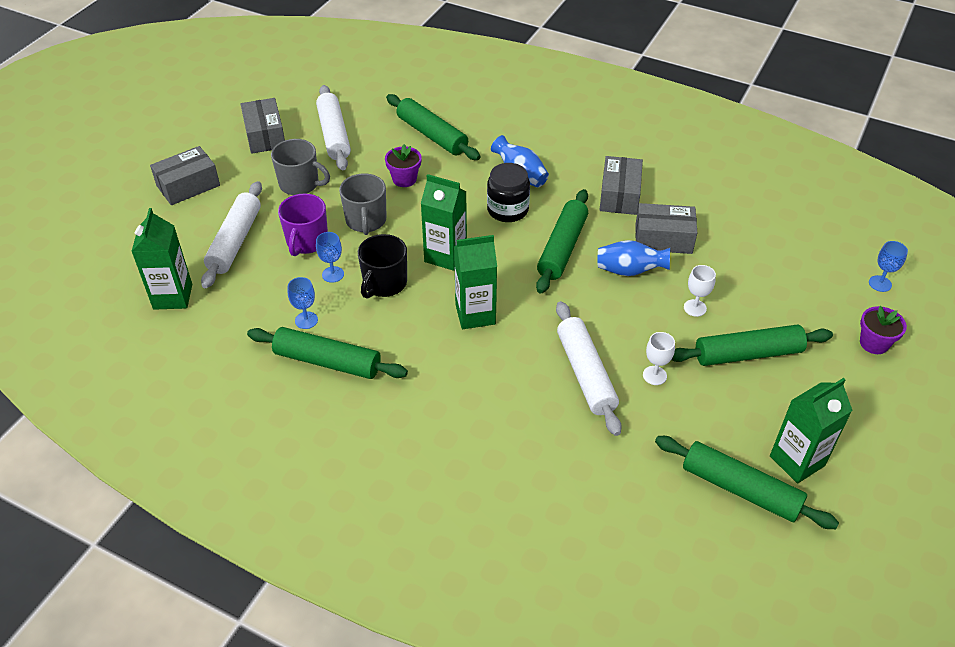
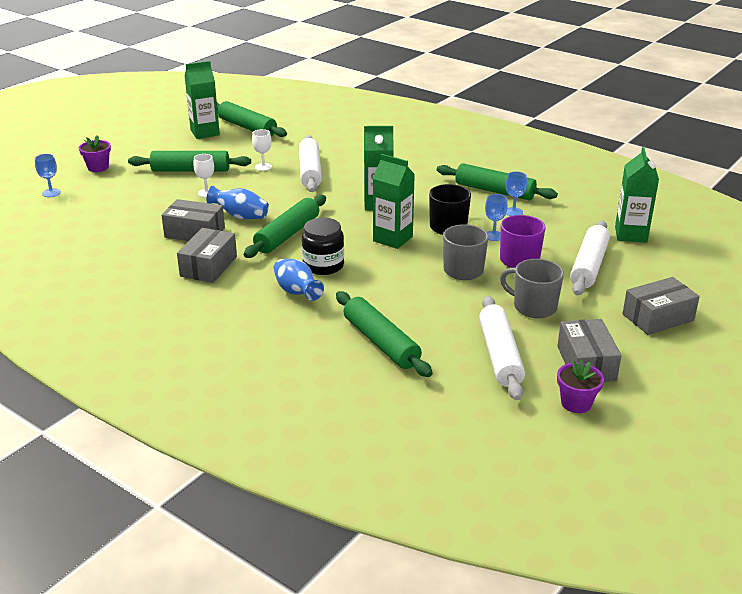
camera: 170 degrees left, 15 degrees down
purple flower pot [385,144,422,187] -> purple flower pot moved to [557,360,604,413]

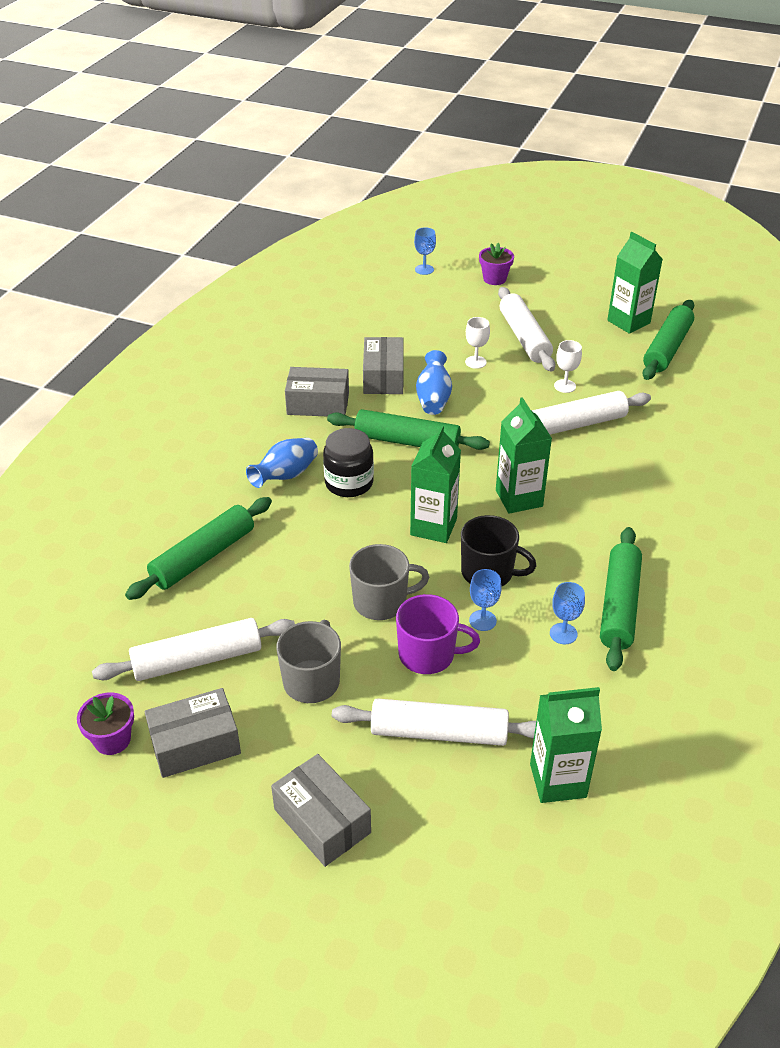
camera: 75 degrees right, 10 degrees up
green rolling pin [128,151,251,172] -> white rolling pin [498,287,555,371]

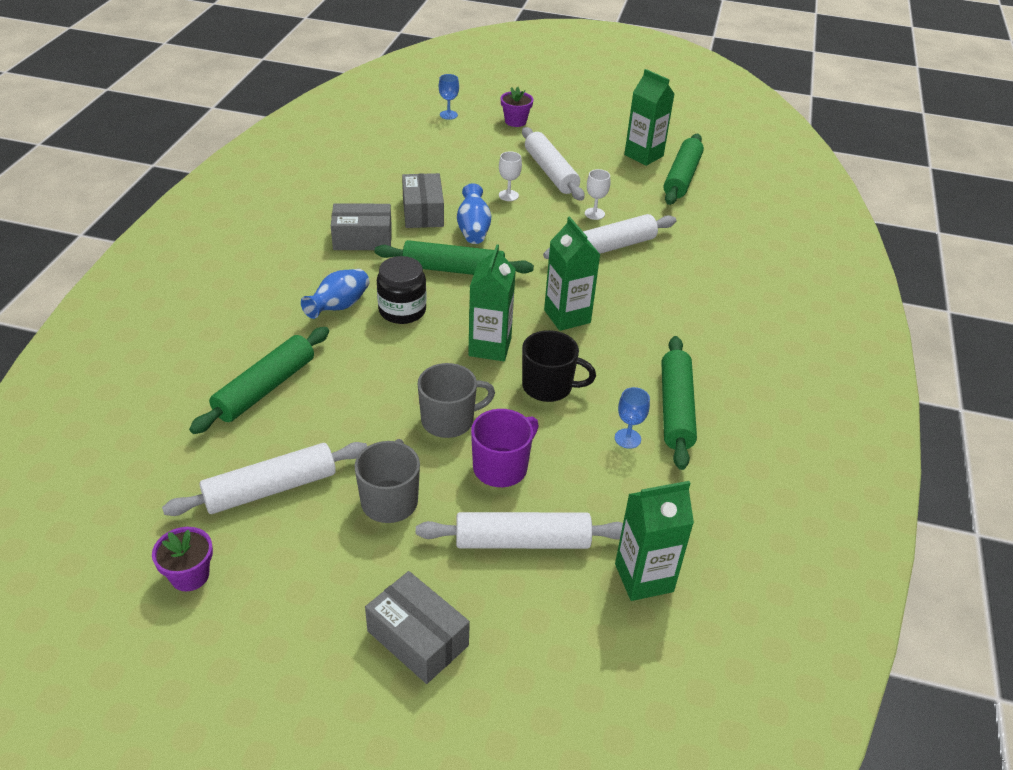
camera: 10 degrees left, 0 degrees up
grey box [145,688,241,778] -> none
purple mug [396,594,480,674] -> purple mug turned 45 degrees counterclockwise [471,409,539,487]
blue goblet [469,569,502,631] -> none

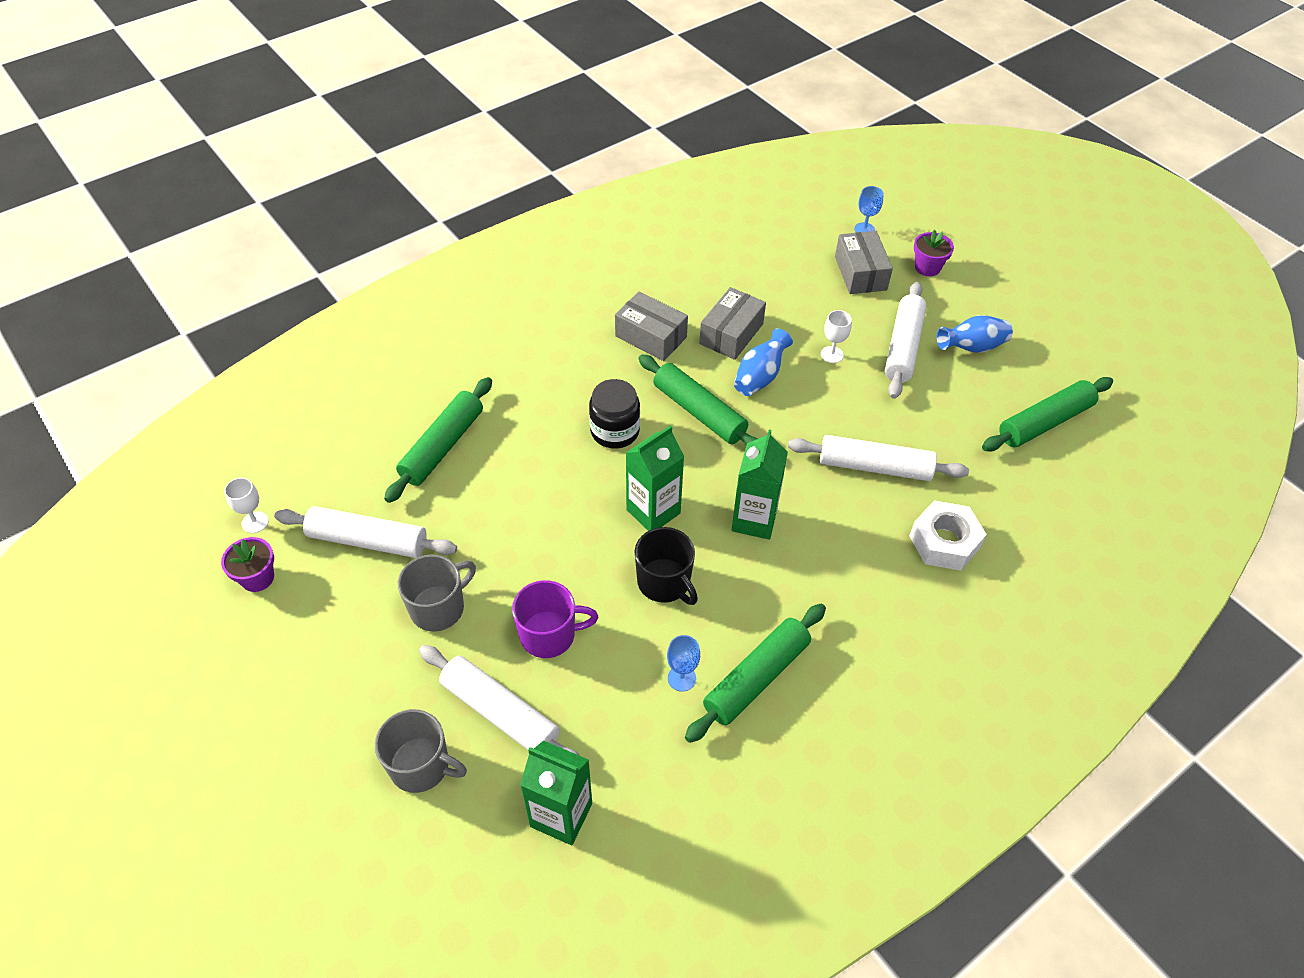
camera: 40 degrees right, 10 degrees up
green rolling pin [189,327,329,434] -> green rolling pin turned 45 degrees counterclockwise [384,377,492,503]
blue vase [301,269,369,319] -> blue vase moved to [937,315,1013,353]
grey box [365,571,470,684] -> grey box moved to [835,231,893,294]
grey mug [417,363,495,438] -> grey mug moved to [375,709,467,793]
white goblet [585,169,610,220] -> white goblet moved to [224,478,269,533]
green carton [624,69,674,166] -> none
none -> white nut [909,500,987,571]

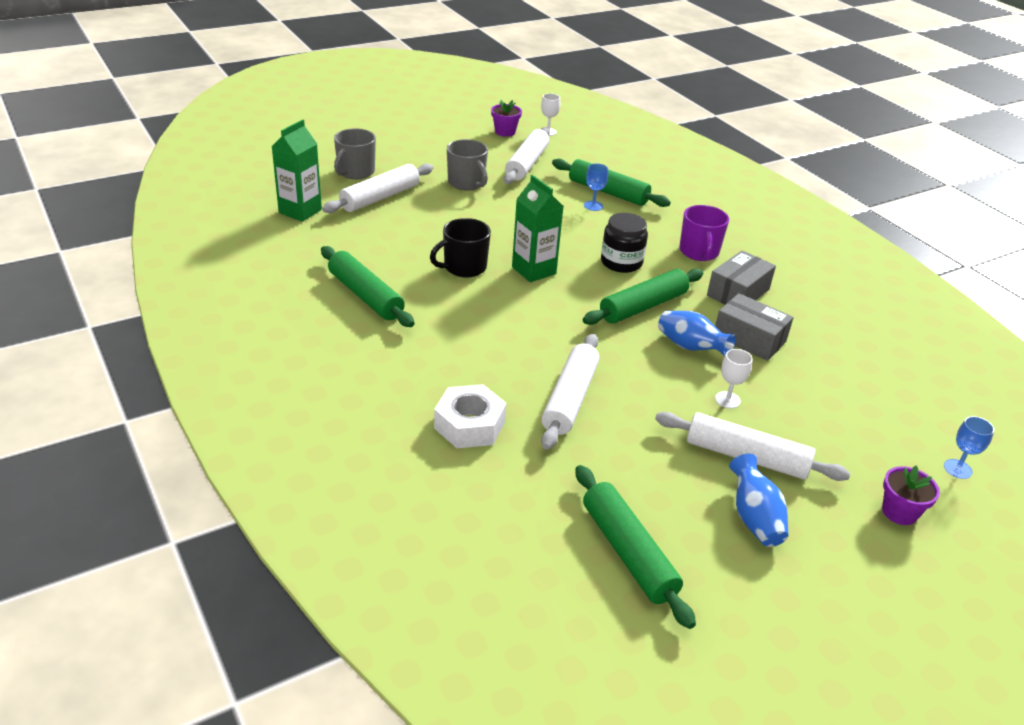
camera: 95 degrees right, 15 degrees down
purple mug [512,580,598,658] -> purple mug moved to [679,205,729,261]
blue goblet [667,635,700,692] -> blue goblet moved to [584,163,608,211]
green carton [732,430,788,540] -> none
grey box [835,231,893,294] -> none

